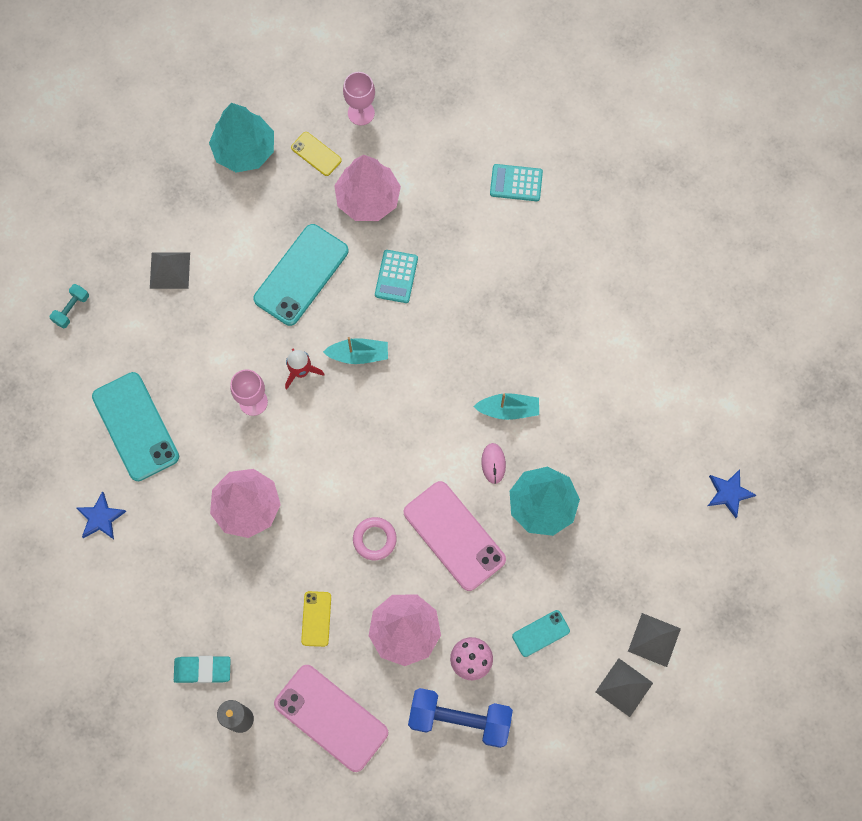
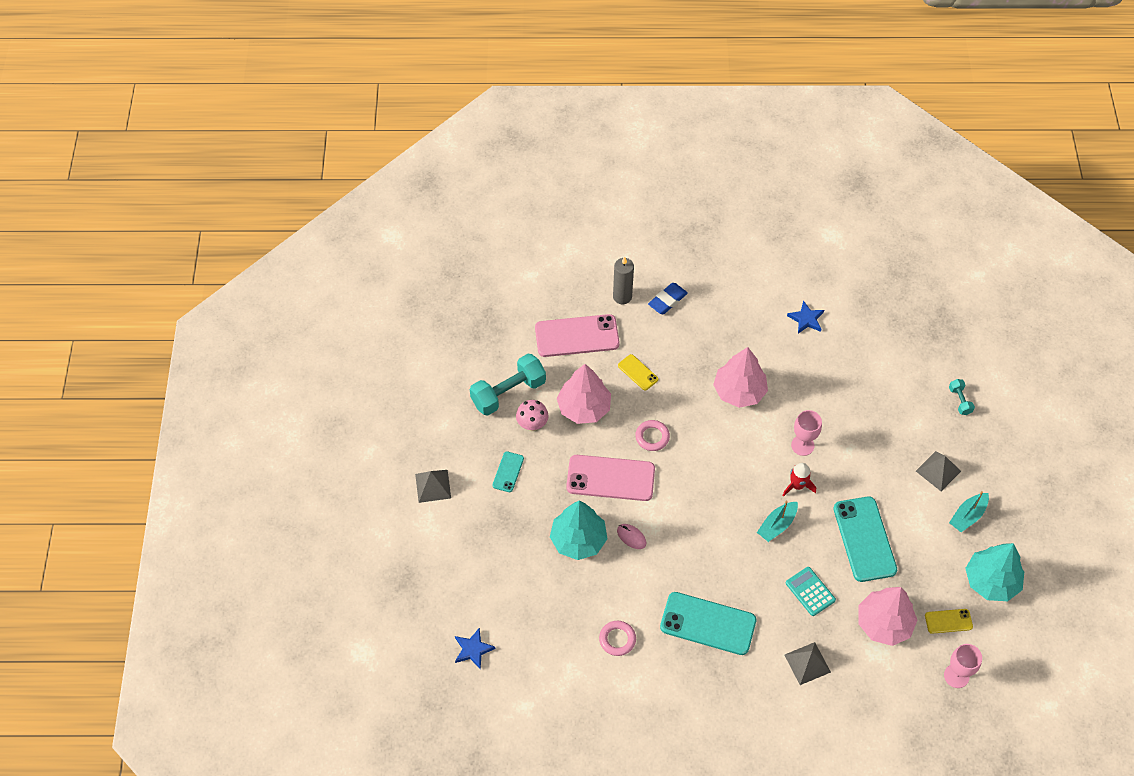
camera: 135 degrees right, 15 degrees down
turquoise phone [92,372,179,481] -> turquoise phone moved to [660,592,756,655]
turquoise eraser [174,656,231,683] -> blue eraser [648,283,688,314]
blue dumbbell [408,688,513,748] -> turquoise dumbbell [470,354,546,416]
turquoise boat [473,393,539,420] -> turquoise boat moved to [949,491,989,532]
turquoise calculator [490,164,543,201] -> none
grey pyramid [628,613,681,667] -> grey pyramid moved to [784,642,831,685]
none -> pink ring [599,621,636,656]

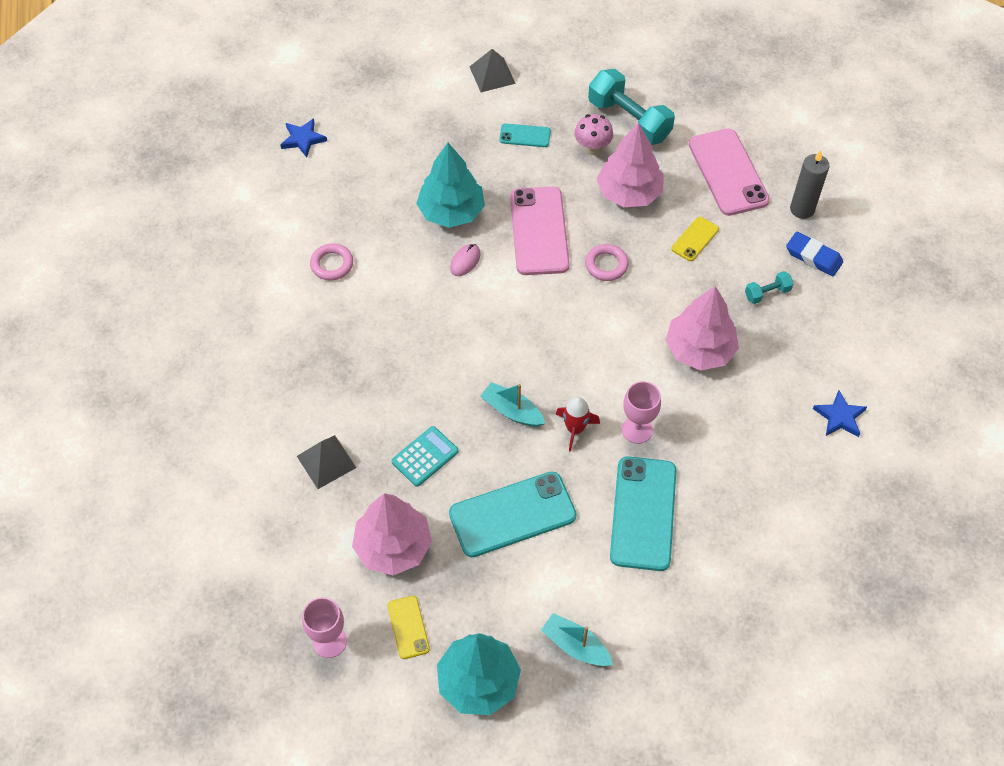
camera: 80 degrees right, 0 degrees up
turquoise phone [660,592,756,655] -> turquoise phone moved to [610,456,676,571]
grey pyramid [916,451,961,491] -> none
turquoise dumbbell [949,379,975,415] -> turquoise dumbbell moved to [745,271,794,304]

